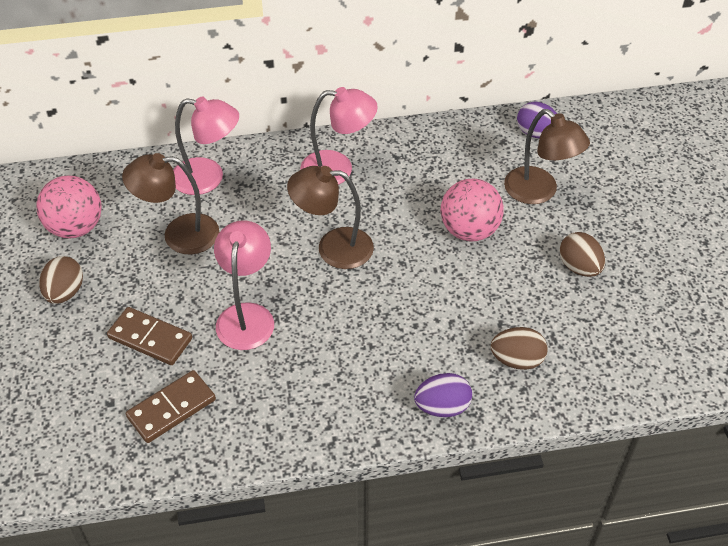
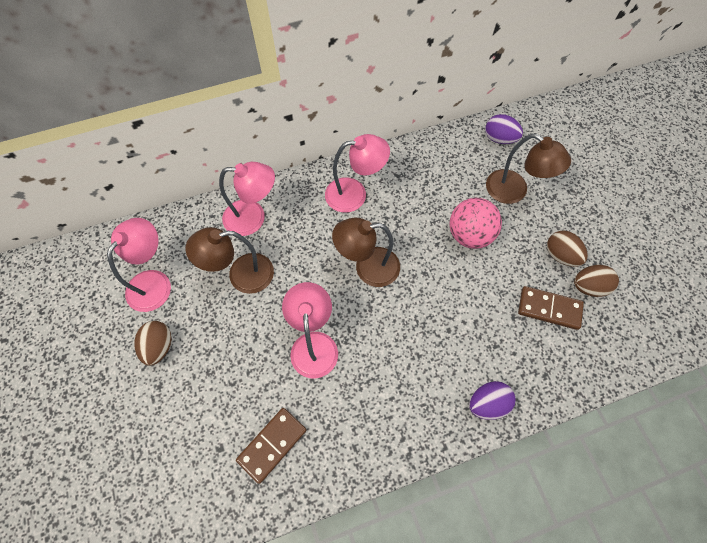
camera: 10 degrees left, 15 degrees up
pink ball [36,175,102,239] -> pink lamp [107,218,171,312]
brown domino [107,307,192,365] -> brown domino moved to [518,286,584,330]
brown egg [491,327,548,370] -> brown egg moved to [574,265,619,297]

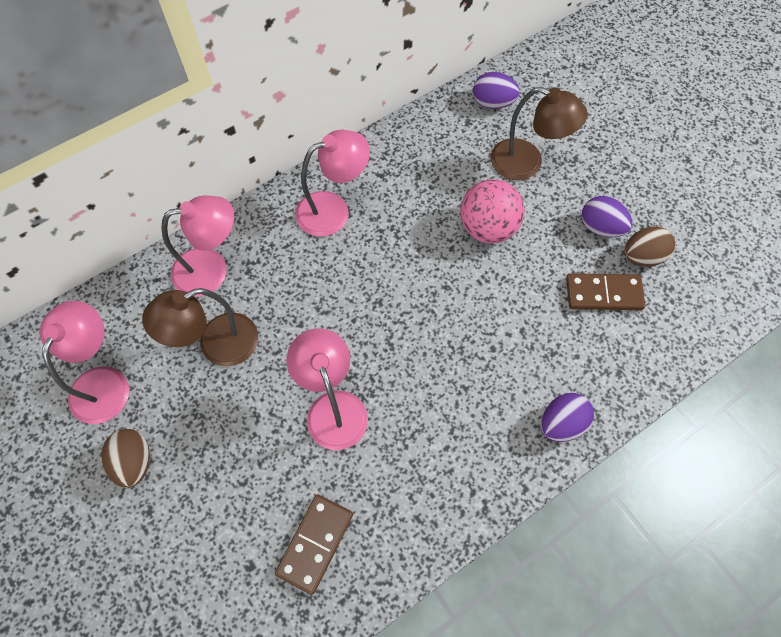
camera: 15 degrees left, 0 degrees up
brown lamp [332,218,400,287] -> none
brown egg [547,231,588,267] -> purple egg [582,196,633,238]

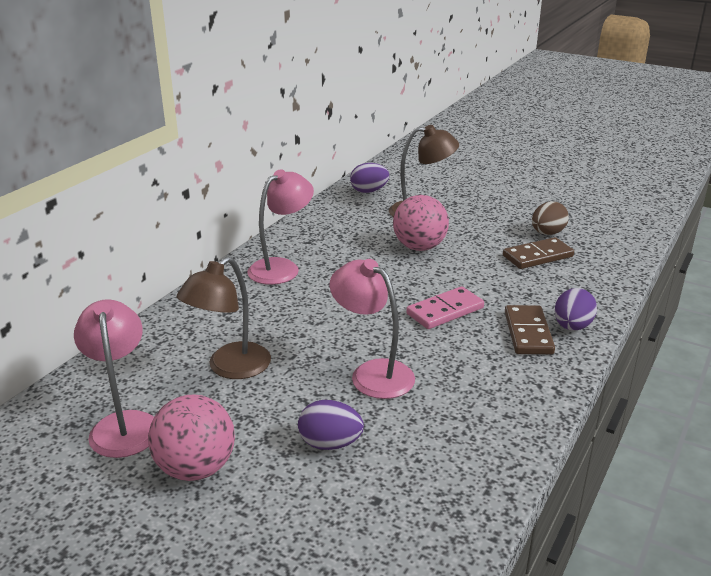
camera: 25 degrees left, 35 degrees down
brown egg [101,429,150,488] -> pink ball [148,394,235,481]
pink lamp [161,195,234,297] -> none
brown domino [275,494,353,595] -> brown domino moved to [505,305,555,355]
purple egg [582,196,633,238] -> purple egg moved to [298,400,364,450]
none -> pink domino [406,286,484,329]

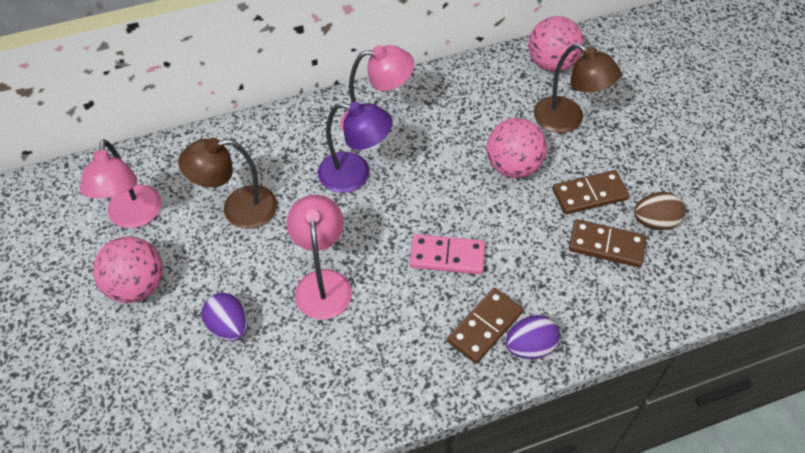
camera: 40 degrees right, 25 degrees up
pink lamp [74,299,154,458] -> pink lamp turned 150 degrees clockwise [80,139,162,228]
purple egg [350,163,389,193] -> pink ball [528,16,584,72]
none -> purple lamp [318,101,393,193]
none -> brown domino [552,170,629,214]

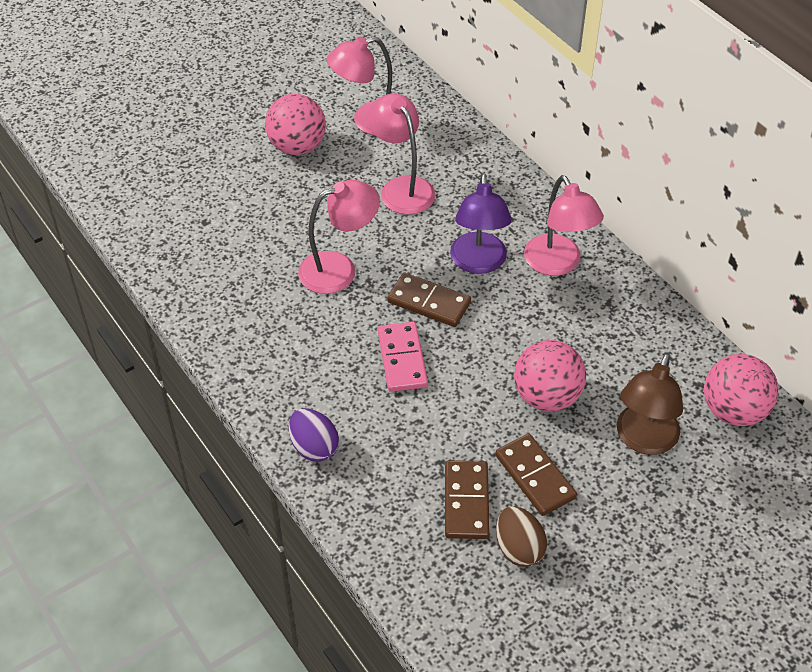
camera: 75 degrees right, 5 degrees down
brown lamp [178,138,277,229] -> pink lamp [367,93,435,215]
purple egg [202,293,248,341] -> none
brown domino [447,288,523,364] -> brown domino moved to [387,272,471,327]

